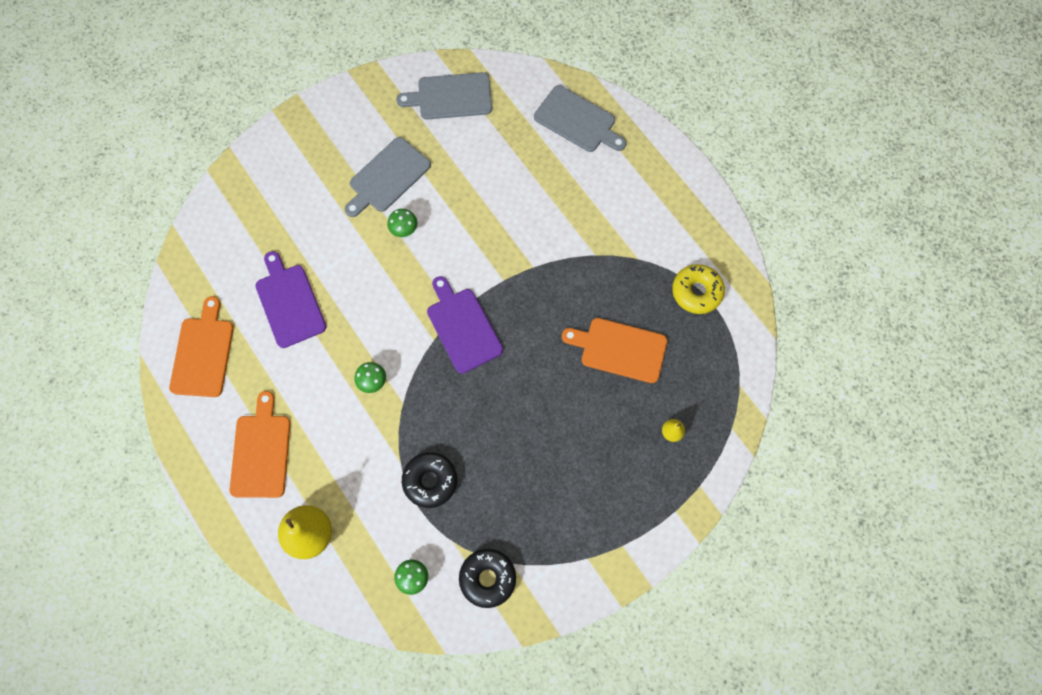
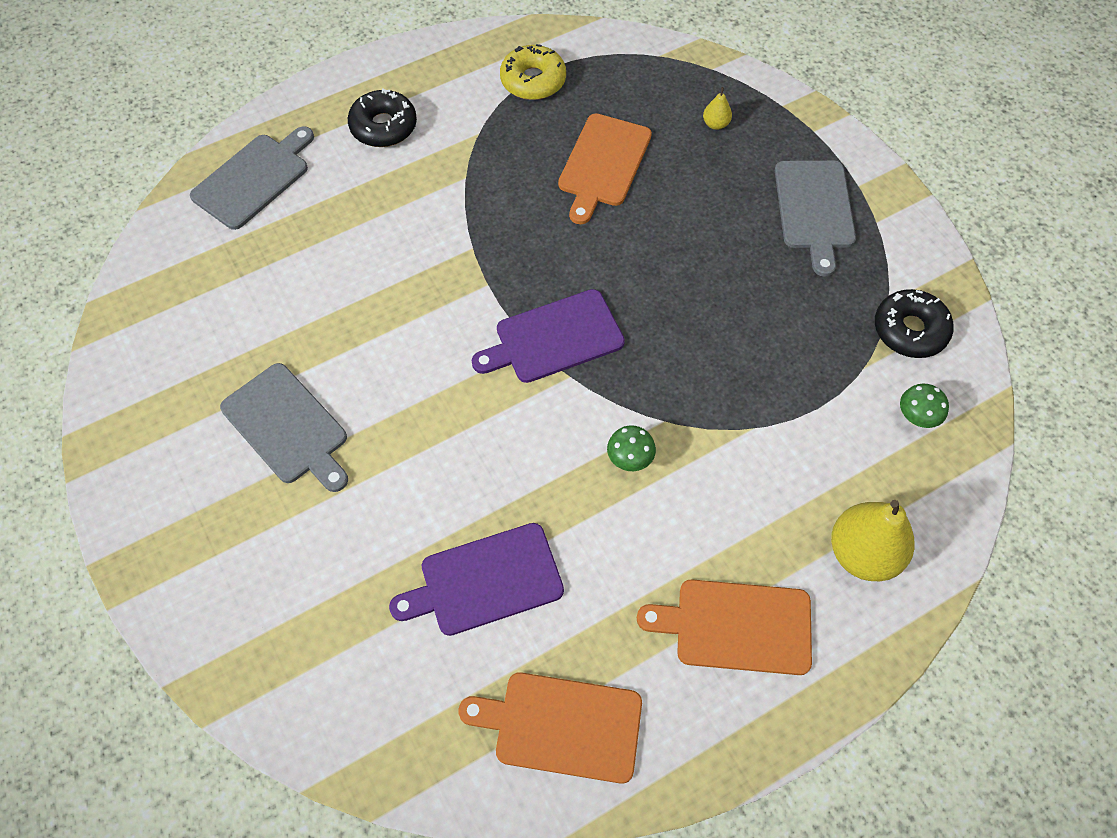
camera: 85 degrees left, 10 degrees down
green mushroom [387,209,417,237] -> none
grey cutting board [396,72,492,120] -> grey cutting board moved to [775,160,856,277]
black donut [402,452,457,508] -> black donut moved to [348,88,417,147]

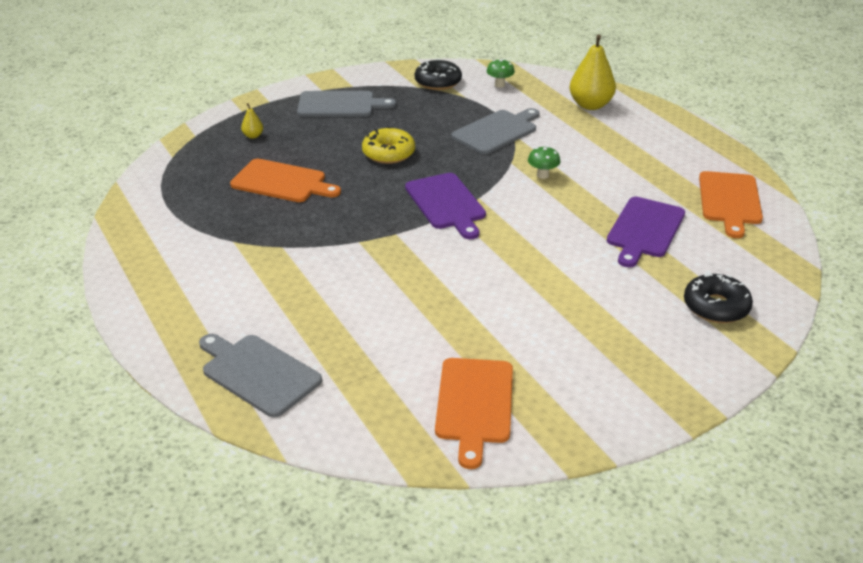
camera: 90 degrees left, 25 degrees down
grey cutting board [220,363,348,492] -> grey cutting board moved to [452,108,540,154]
black donut [348,88,417,147] -> black donut moved to [684,272,753,323]
purple cutting board [389,523,564,636] -> purple cutting board turned 45 degrees clockwise [607,197,685,267]
yellow donut [500,44,566,100] -> yellow donut moved to [362,127,415,164]
orange cutting board [637,579,812,675] -> orange cutting board moved to [435,358,513,469]

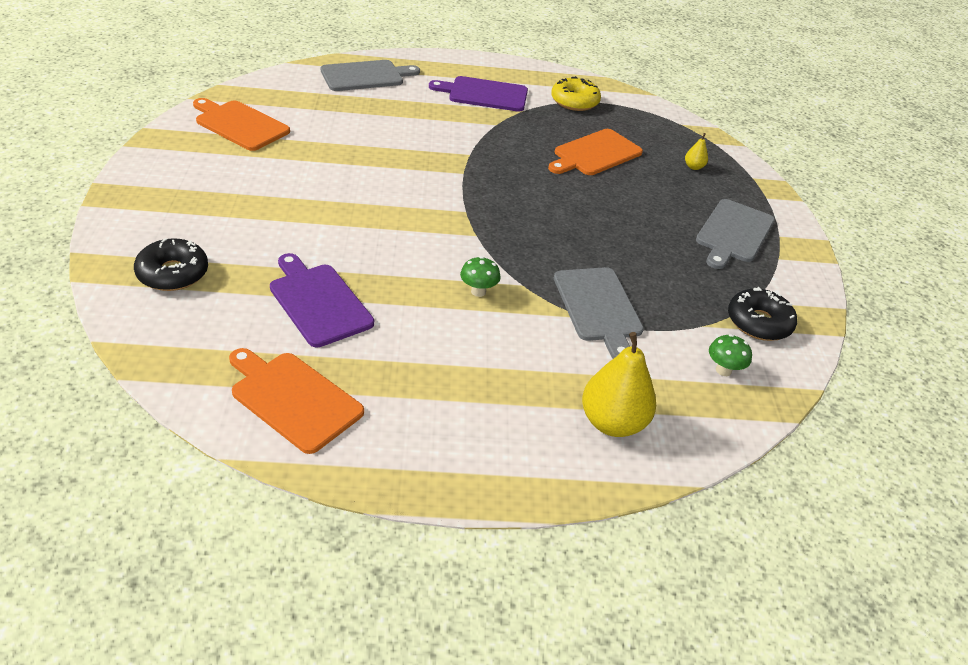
camera: 115 degrees right, 5 degrees up
yellow donut [362,127,415,164] -> yellow donut moved to [551,76,601,111]
purple cutting board [405,173,486,239] -> purple cutting board moved to [429,76,528,112]

